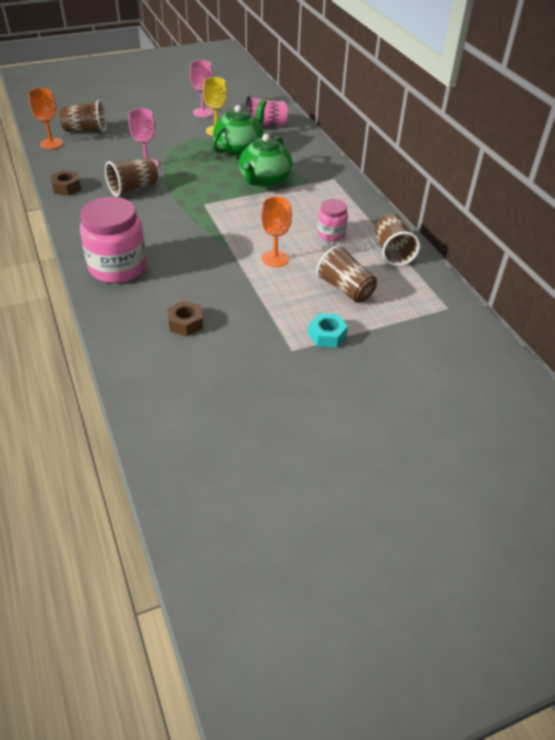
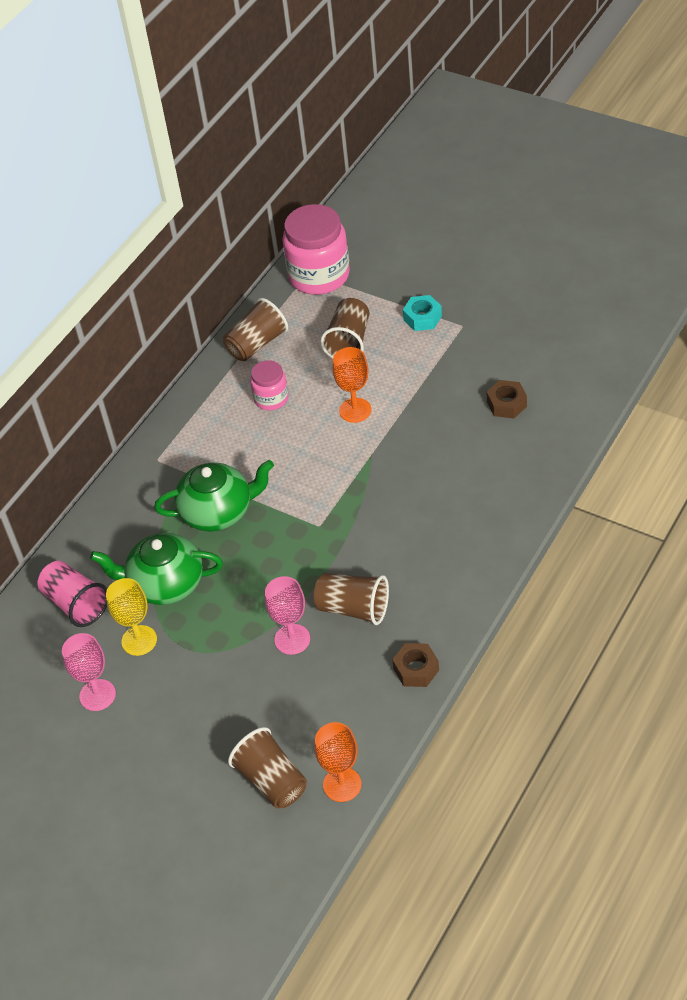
camera: 120 degrees left, 5 degrees up
pink jar [80,197,147,283] -> pink jar moved to [282,204,350,295]

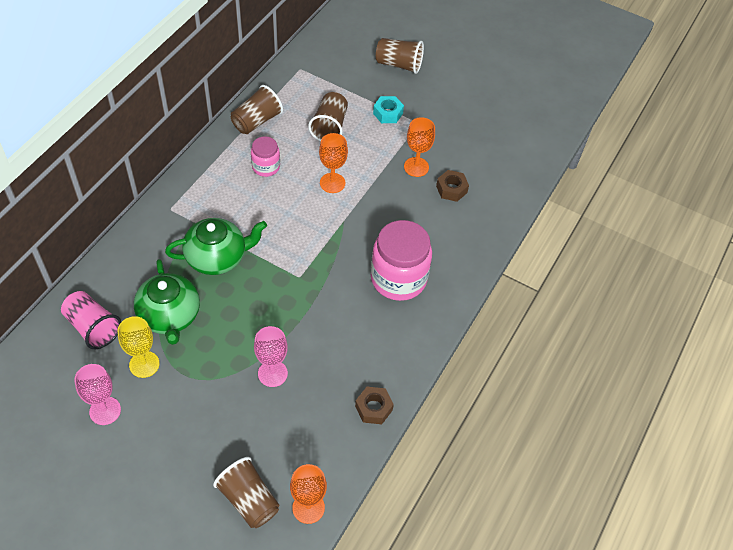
camera: 10 degrees left, 5 degrees up
green teapot [90,533,223,605] -> green teapot turned 105 degrees counterclockwise [134,259,200,345]
pink jar [282,204,350,295] -> pink jar moved to [371,220,432,301]
brown cup [314,573,389,625] -> brown cup moved to [376,38,424,74]
none -> orange goblet [404,117,435,177]

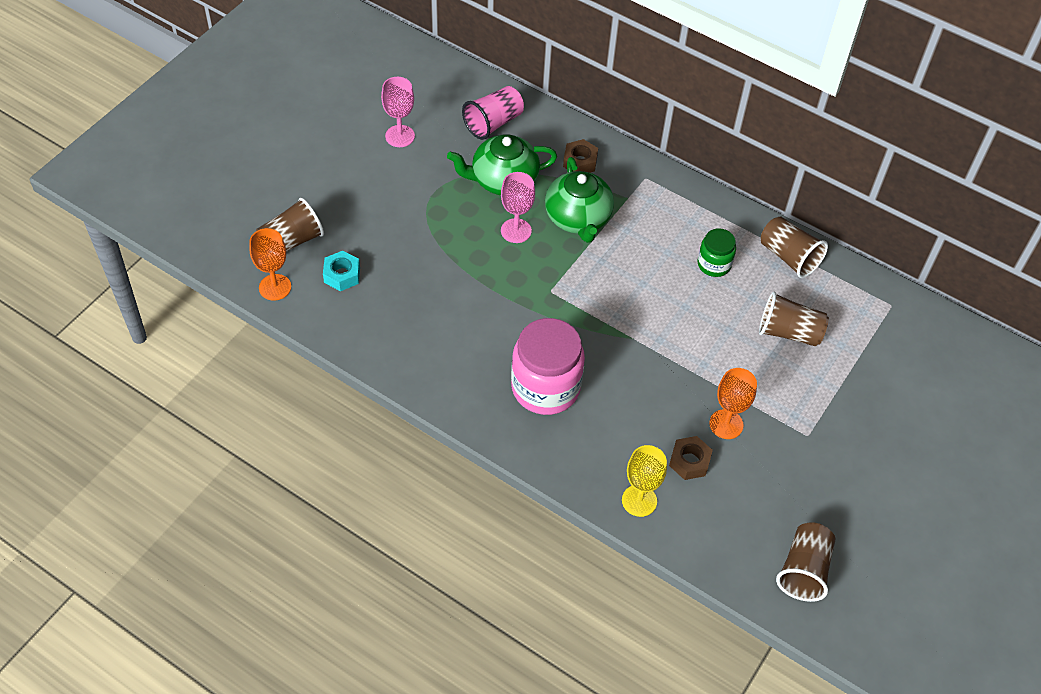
camera: 95 degrees right, 0 degrees up
yellow goblet [117,316,160,378] -> yellow goblet moved to [622,445,667,517]
pink jar [251,136,280,177] -> green jar [698,228,736,277]
pink goblet [254,326,288,387] -> pink goblet moved to [501,172,535,243]
orange goblet [319,133,348,193] -> none
brown nut [355,387,394,424] -> brown nut moved to [563,139,598,173]
turquoise nut [373,96,404,123] -> turquoise nut moved to [323,251,360,291]
brown cup [376,38,424,74] -> brown cup moved to [776,522,835,602]

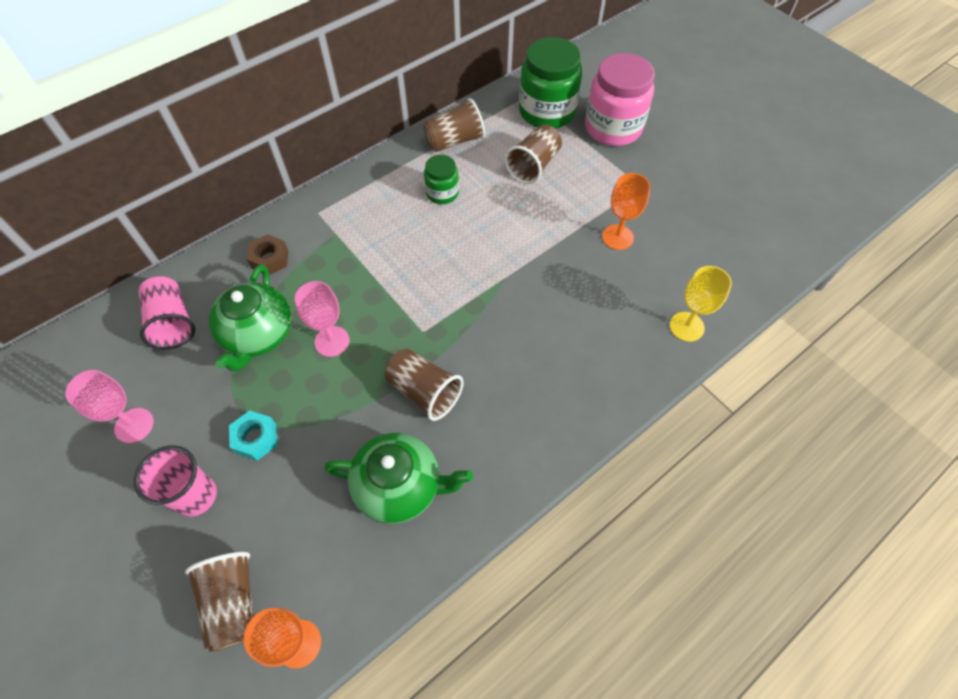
camera: 70 degrees left, 5 degrees up
turquoise nut [323,251,360,291] -> turquoise nut moved to [229,411,278,461]
pink jar [511,318,585,415] -> pink jar moved to [585,53,655,146]
green teapot [545,157,614,243] -> green teapot moved to [324,433,473,524]
brown nut [669,436,713,480] -> none
brown cup [776,522,835,602] -> brown cup moved to [385,349,464,421]
none -> pink cup [134,445,217,517]
none -> green jar [519,37,582,128]

